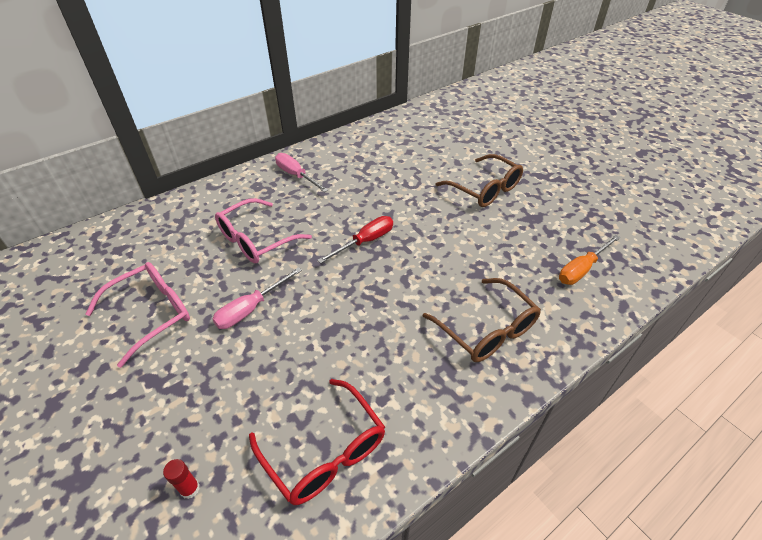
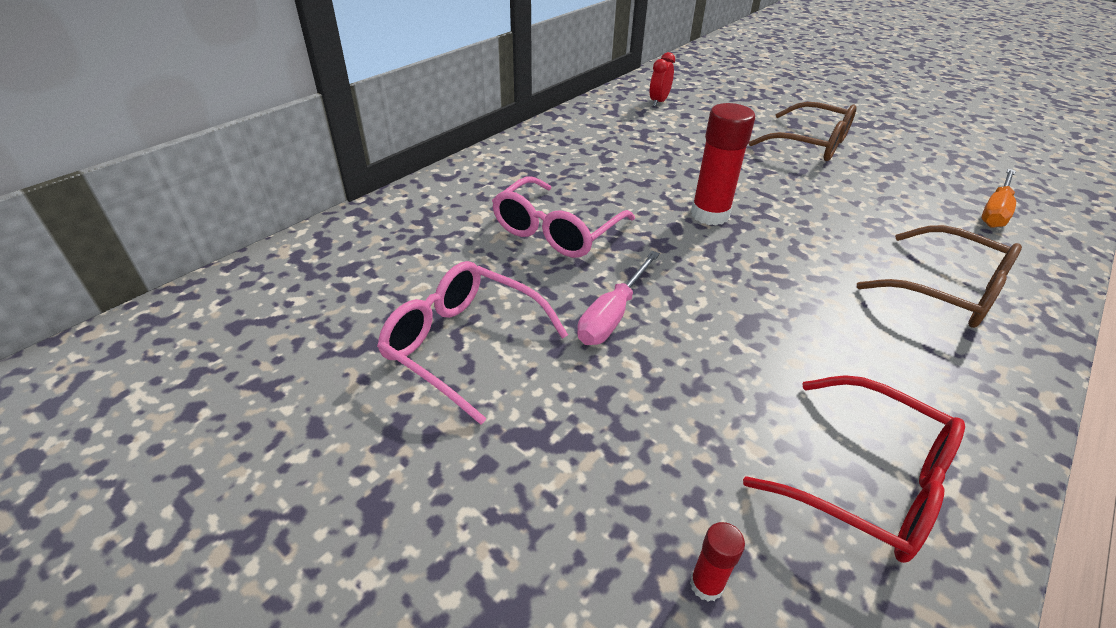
camera: 15 degrees left, 5 degrees down
pink glasses [86,262,190,368] -> pink glasses turned 90 degrees counterclockwise [377,261,568,425]
pink screwdriver [275,153,328,192] -> none
red screwdriver [317,216,393,264] -> red glue stick [691,103,755,225]
none -> red clock [650,52,675,107]

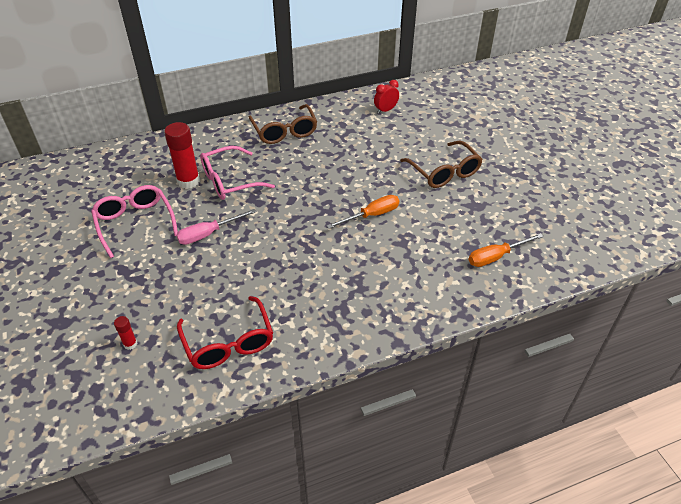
camera: 30 degrees right, 5 degrees up
red glue stick [691,103,755,225] -> red glue stick moved to [164,122,200,189]
brown glasses [857,225,1022,328] -> brown glasses moved to [248,104,317,144]
none -> orange screwdriver [326,195,399,229]

